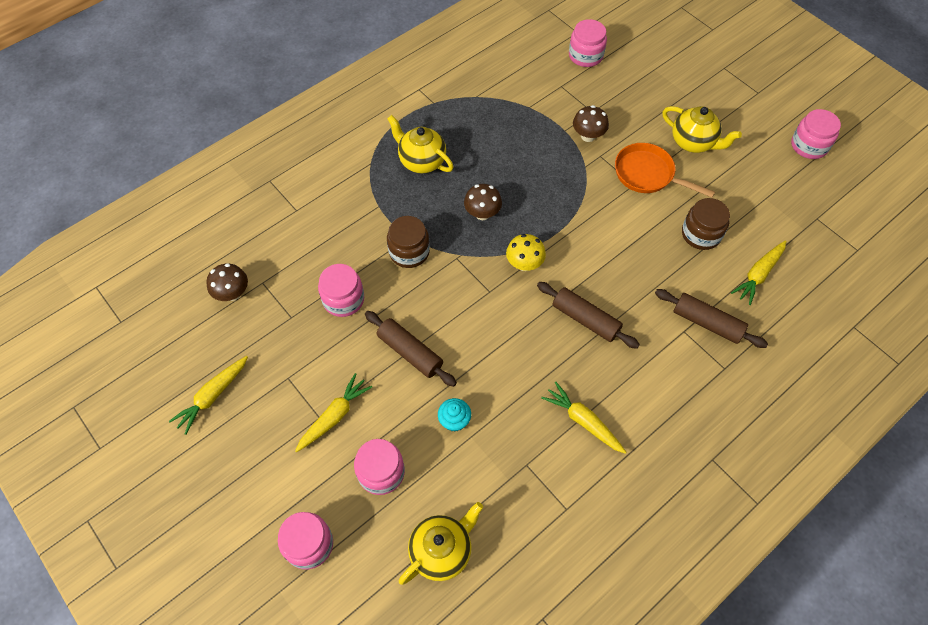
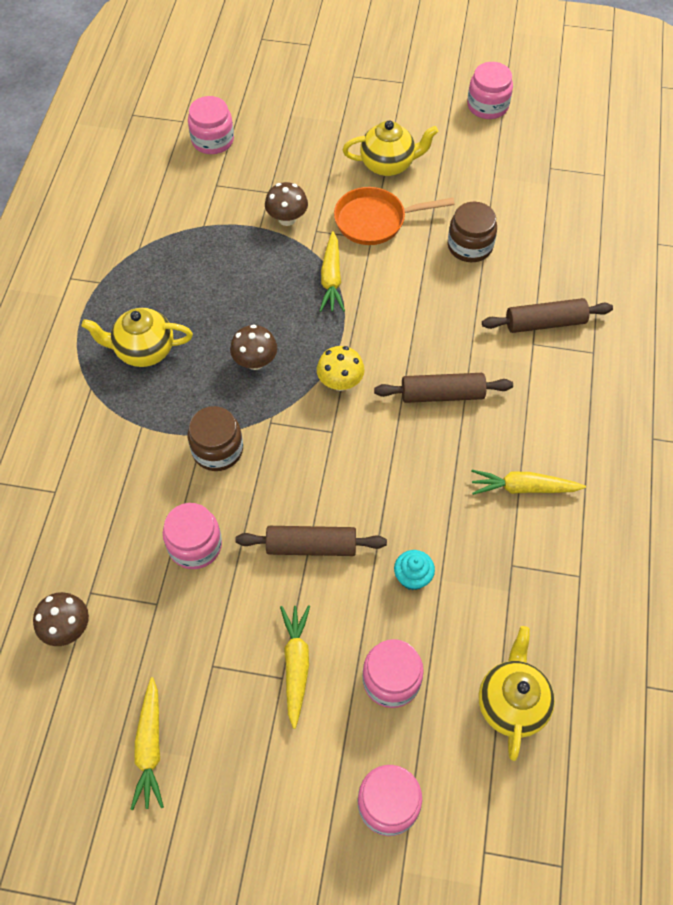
camera: 40 degrees left, 0 degrees up
yellow carrot [731,240,786,305] -> yellow carrot moved to [320,231,345,312]

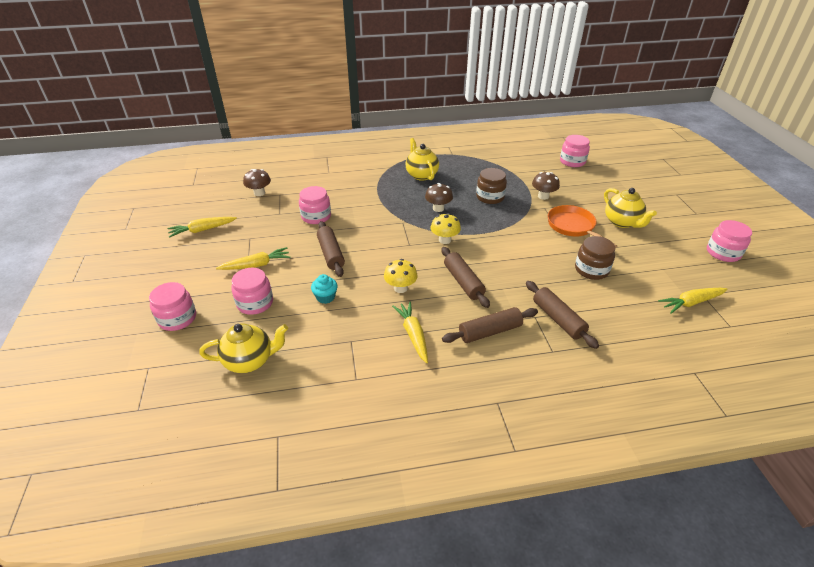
camera: 70 degrees right, 20 degrees down
brown jar [188,406,243,471] -> brown jar moved to [476,168,507,204]
yellow carrot [320,231,345,312] -> yellow carrot moved to [658,288,727,314]
none -> yellow mushroom [384,259,418,293]
none -> brown rolling pin [442,307,538,343]

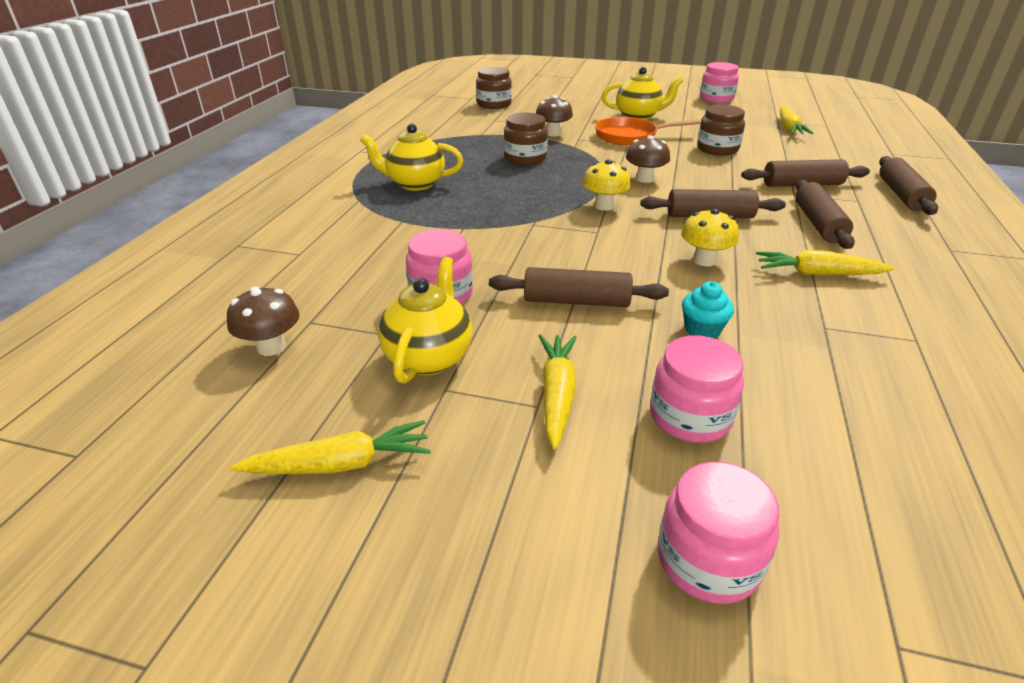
camera: 65 degrees left, 5 degrees down
yellow carrot [167,217,237,238] -> yellow carrot turned 105 degrees counterclockwise [231,420,431,474]
yellow teapot [199,323,288,373] -> yellow teapot moved to [378,257,473,383]
brown mushroom [425,183,453,212] -> brown mushroom moved to [626,135,670,183]
pink jar [560,135,590,167] -> brown jar [476,67,512,109]
none -> brown rolling pin [879,156,938,215]

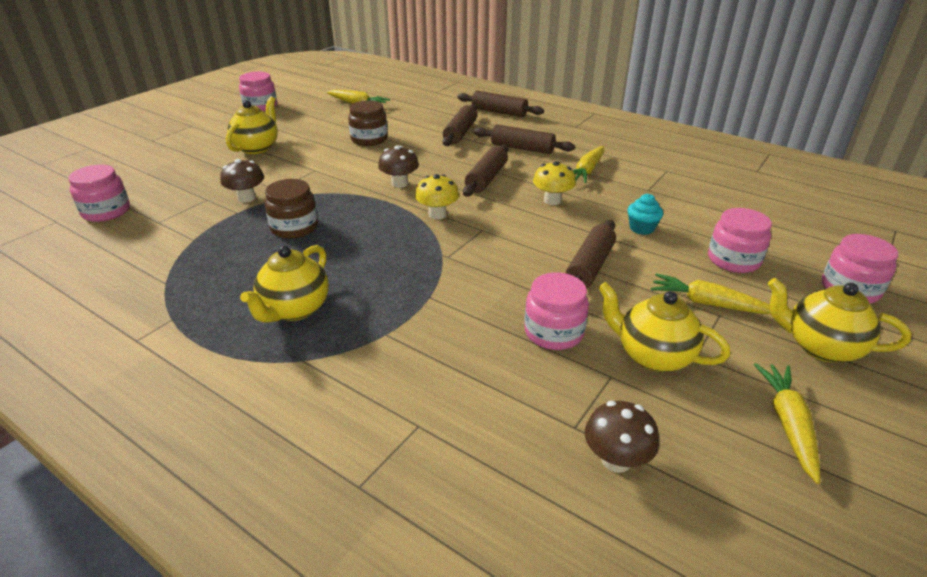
camera: 70 degrees left, 0 degrees up
brown jar [476,67,512,109] -> pink jar [68,165,130,222]
orange pan [595,117,701,146] -> none
none -> yellow teapot [767,278,911,363]

